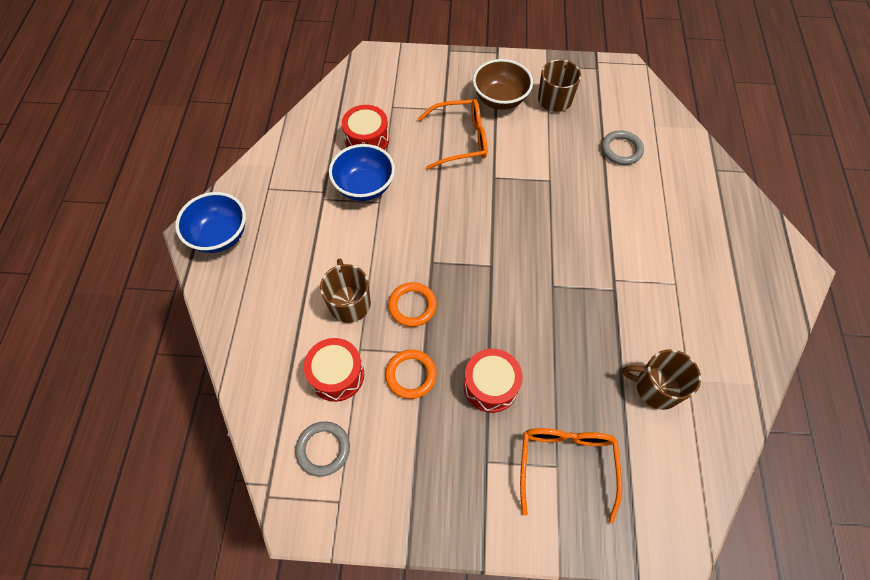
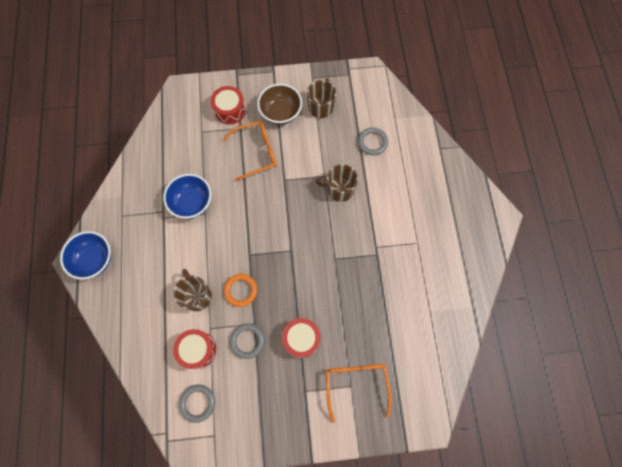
camera: 10 degrees left, 10 degrees up
red drum [342,105,389,150] -> red drum moved to [211,86,246,124]
orange ring [385,350,437,399] -> grey ring [230,324,265,359]
brown mug [622,349,701,410] -> brown mug moved to [315,164,358,202]

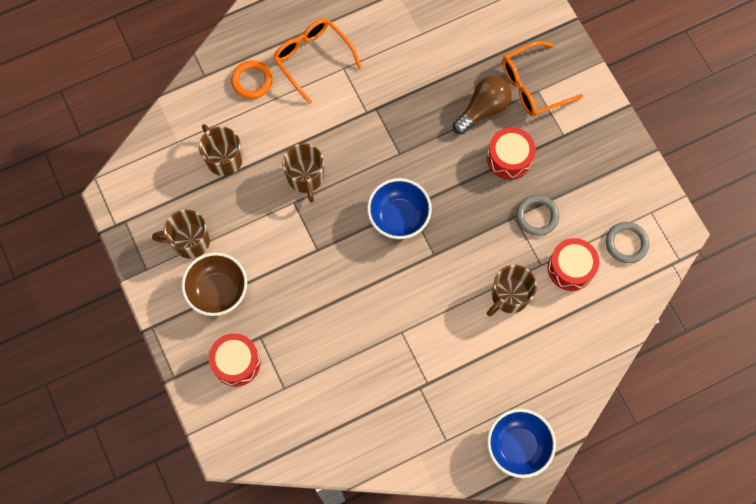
camera: 110 degrees left, 0 degrees up
blue bowl [163,174,211,219] -> blue bowl moved to [367,178,432,239]
orange glasses [222,121,276,182] -> orange glasses moved to [273,18,362,104]
orange ring [224,274,257,307] -> orange ring moved to [231,60,273,99]
grey ring [358,127,388,155] -> brown mug [199,124,243,176]
none -> brown light bulb [453,76,512,134]

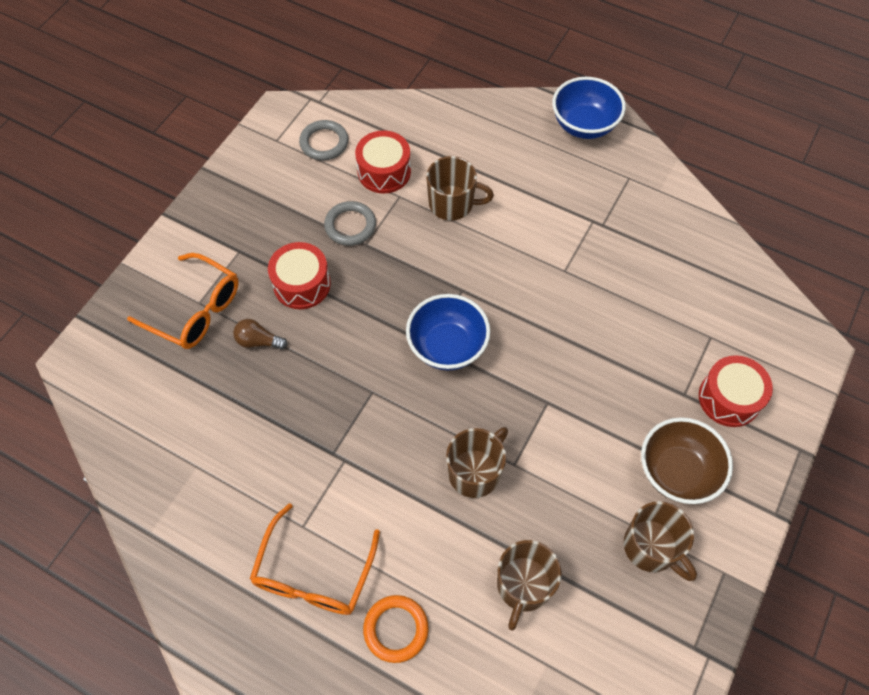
camera: 125 degrees left, 10 degrees down
brown light bulb [453,76,512,134] -> brown light bulb [233,319,288,350], size x0.58

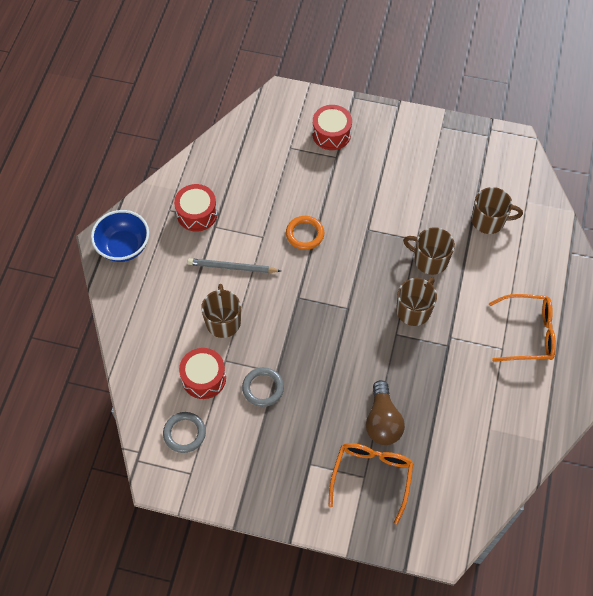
camera: 105 degrees left, 0 degrees up
brown light bulb [233,319,288,350] -> brown light bulb [366,380,405,445], size x1.73
red drum [268,242,331,309] -> red drum moved to [174,184,218,232]
orange ring [363,595,428,663] -> orange ring moved to [286,216,324,250]
blue bowl [406,294,491,370] -> none
brown mug [624,501,697,581] -> brown mug moved to [396,277,437,326]
brown bowl [641,417,733,504] -> none
none -> grey pencil [187,258,281,273]

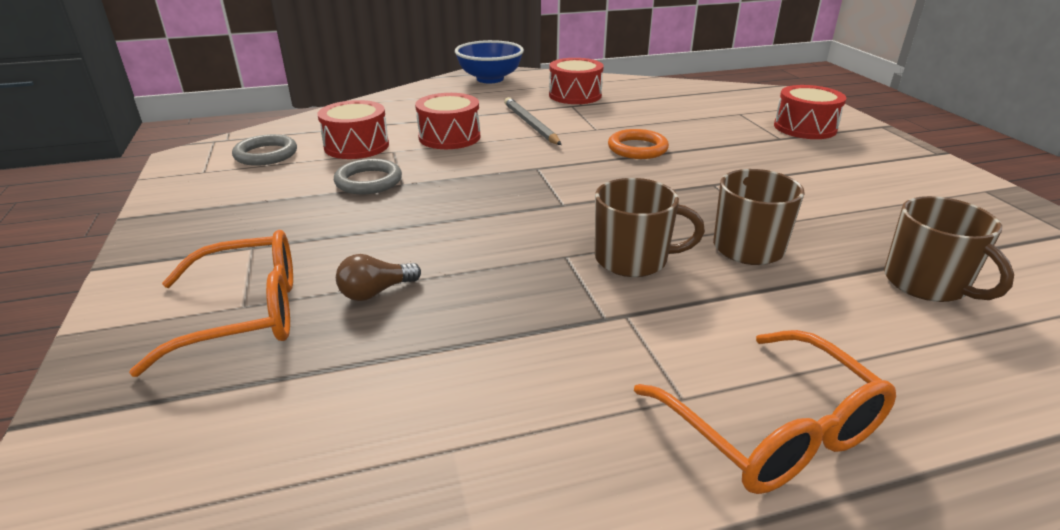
camera: 60 degrees right, 30 degrees down
brown mug [201,284,241,338] -> red drum [415,93,480,149]
brown light bulb [366,380,405,445] -> brown light bulb [336,254,421,301], size x0.58

